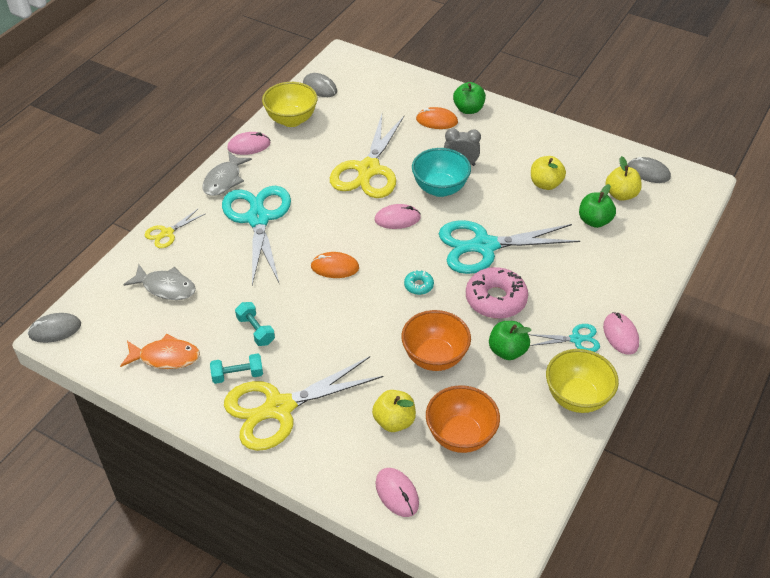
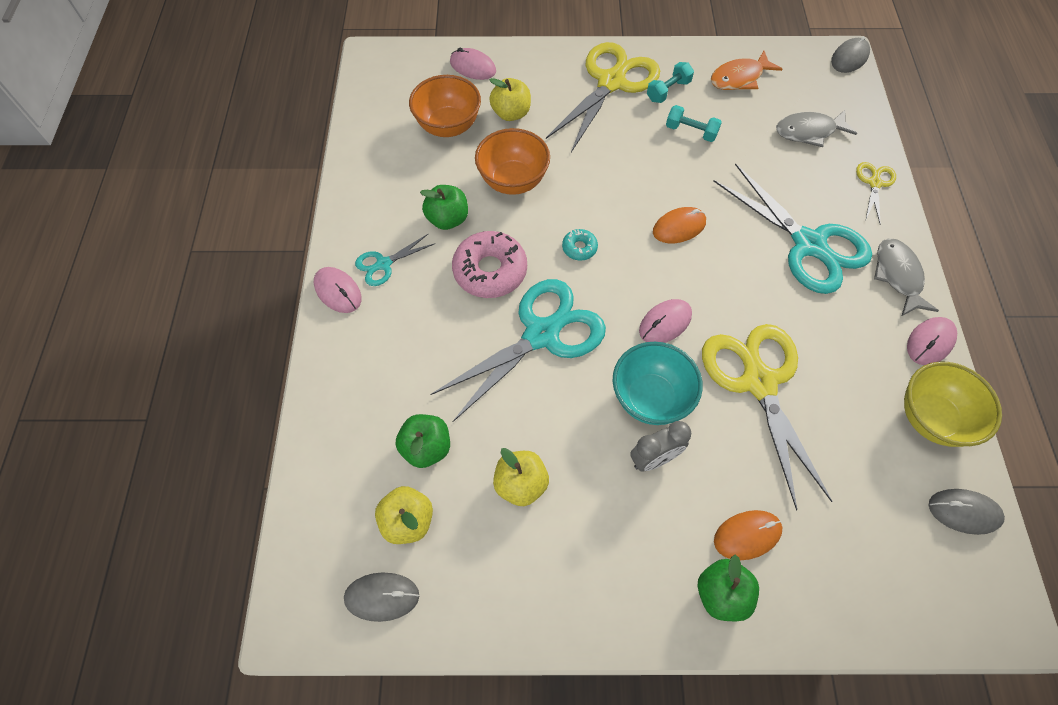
camera: 150 degrees right, 15 degrees up
yellow bowl [546,349,619,413] -> none

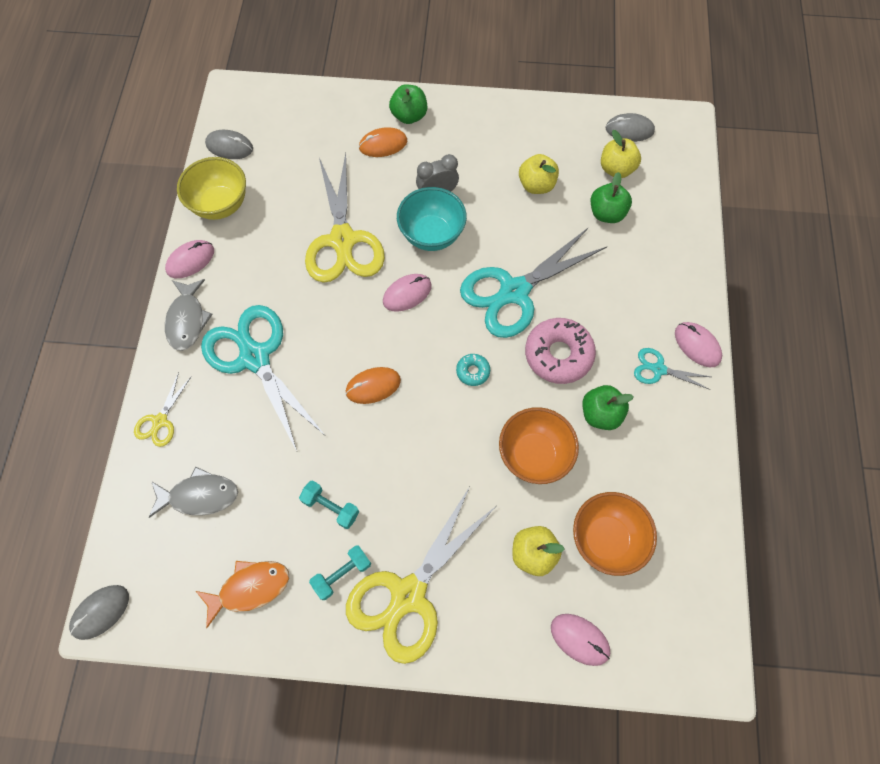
camera: 175 degrees left, 5 degrees up
turquoise scissors [355,234,436,286] -> turquoise scissors turned 135 degrees counterclockwise [634,348,711,390]

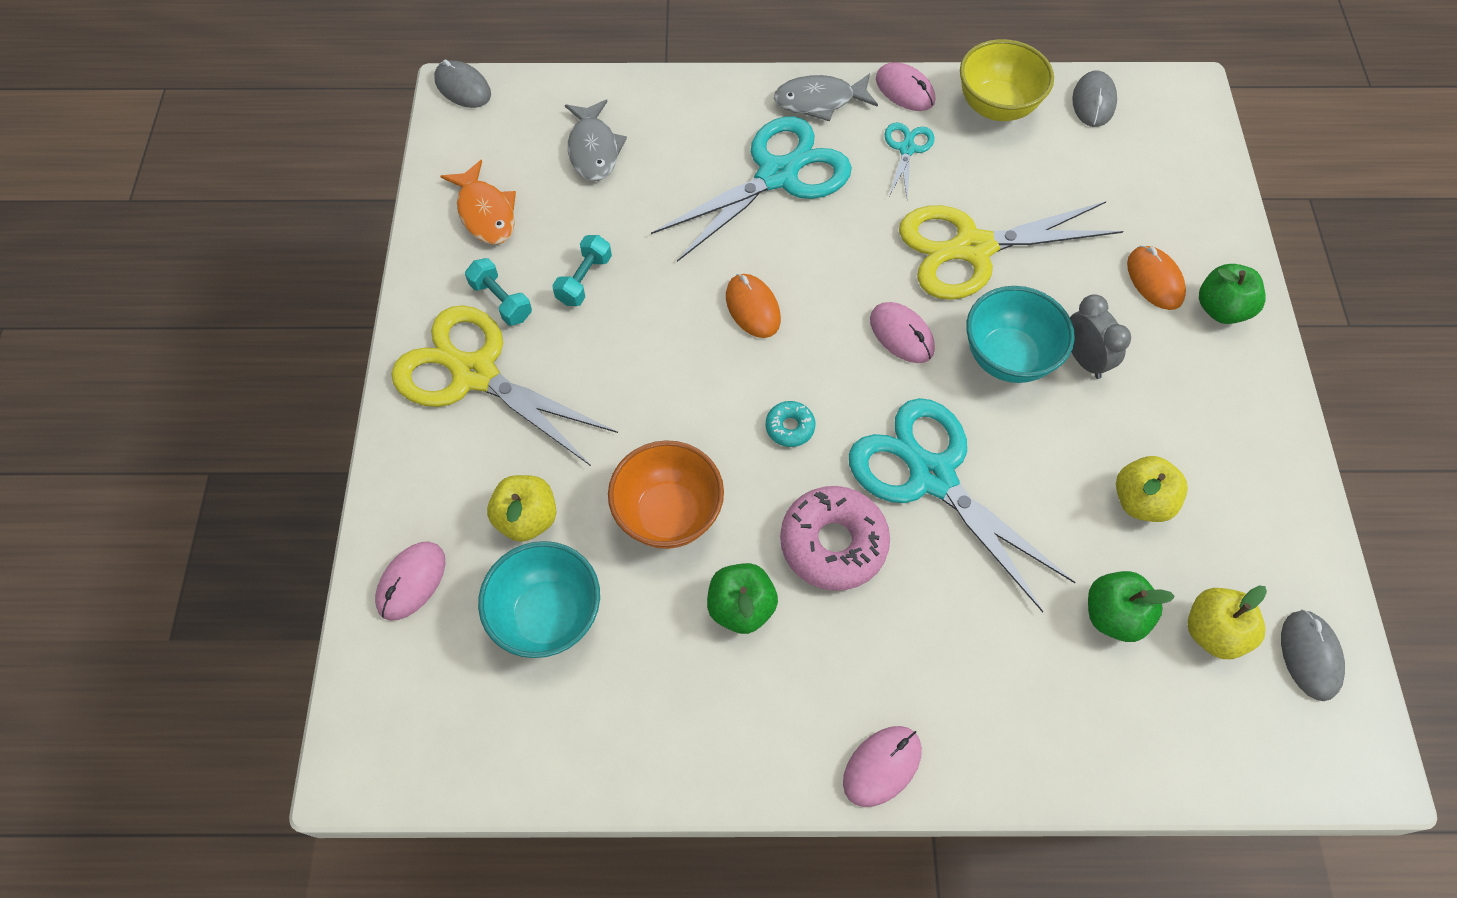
camera: 85 degrees right, 5 degrees down
yellow scissors [134,372,191,447] -> none
orange bowl [573,492,657,576] -> turquoise bowl [478,541,600,658]
turquoise scissors [634,348,711,390] -> turquoise scissors moved to [885,122,934,199]

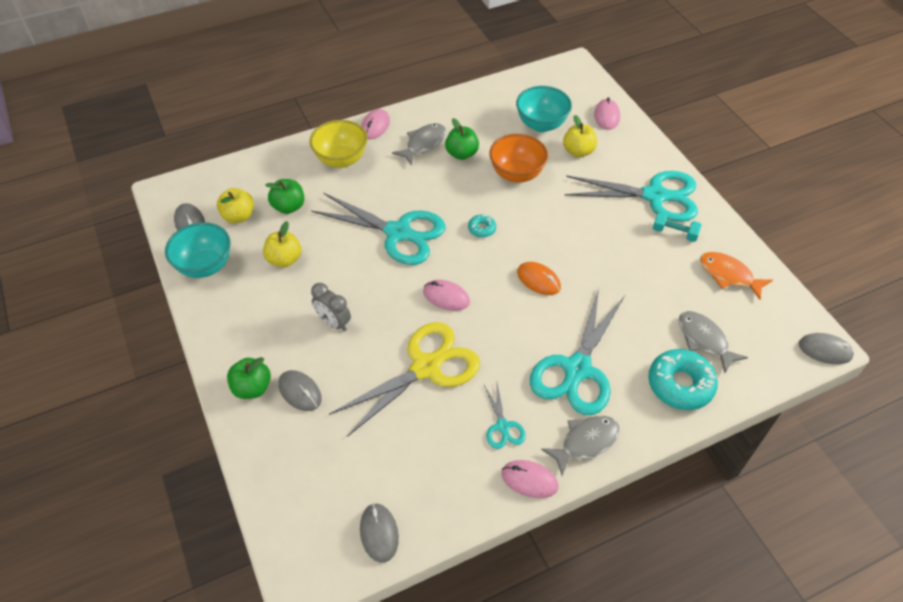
camera: 155 degrees right, 10 degrees down
yellow scissors [391,305,618,466] -> turquoise scissors [565,171,698,222]
turquoise dumbbell [552,235,612,306] -> none
pink donut [780,486,890,591] -> none
yellow bowl [960,39,1054,121] -> yellow bowl moved to [310,120,368,168]
turquoise bowl [966,286,1075,383] -> turquoise bowl moved to [165,222,230,278]
orange mouse [1127,246,1186,310] -> grey mouse [278,370,322,411]
none -> grey fish [392,123,446,166]
none -> turquoise donut [648,349,718,410]

